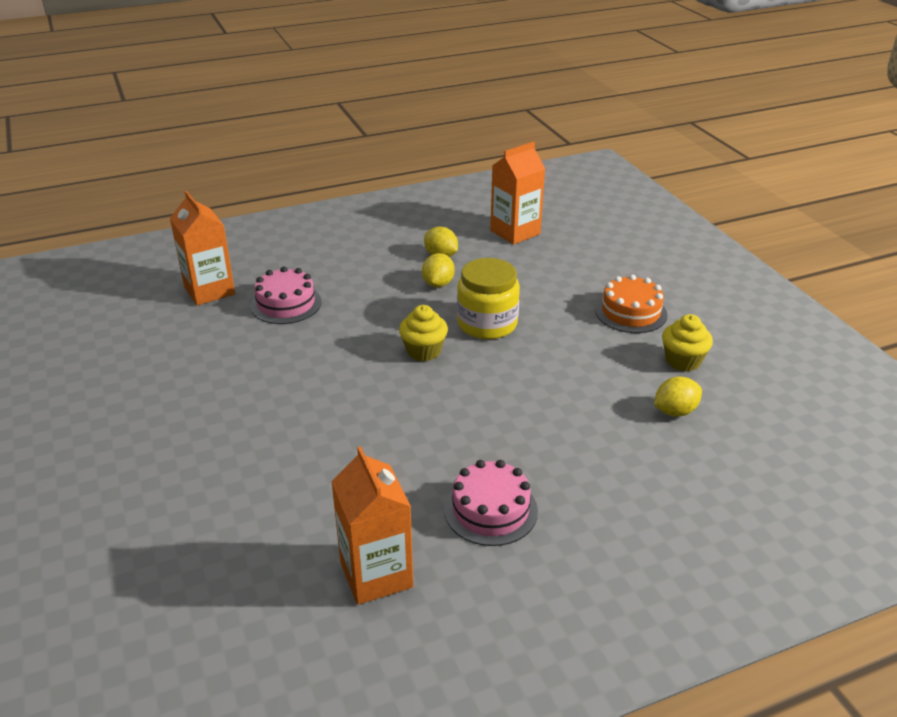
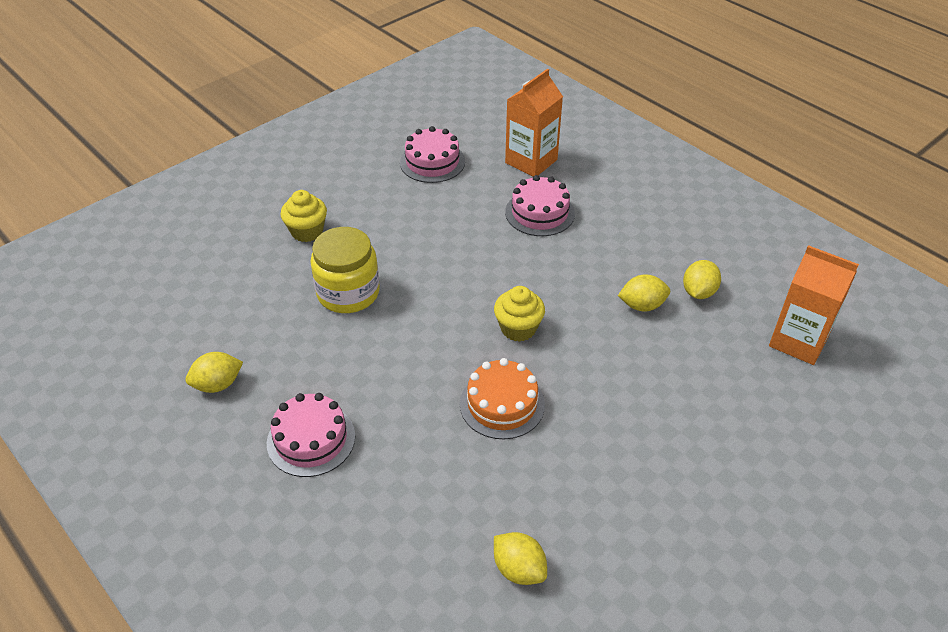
camera: 70 degrees right, 10 degrees up
orange carton [331,446,413,605] -> yellow lemon [185,352,243,393]
yellow jar [457,258,520,339] -> yellow jar moved to [311,227,380,313]
orange cake [595,274,667,333] -> orange cake moved to [460,358,545,439]
yellow cupcake [662,314,713,371] -> yellow cupcake moved to [280,190,327,242]
none -> pink cake [400,126,465,183]

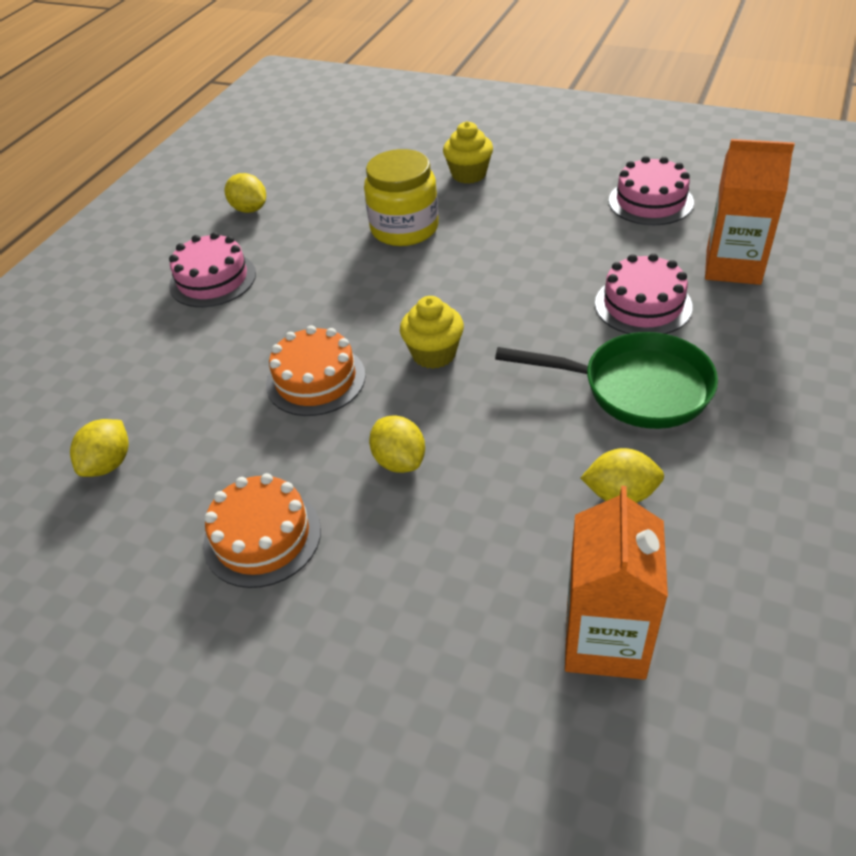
camera: 70 degrees right, 0 degrees up
yellow lemon [618,274,670,312] -> yellow lemon moved to [369,415,425,473]
none -> orange cake [203,473,321,588]
none -> green pan [495,332,718,429]

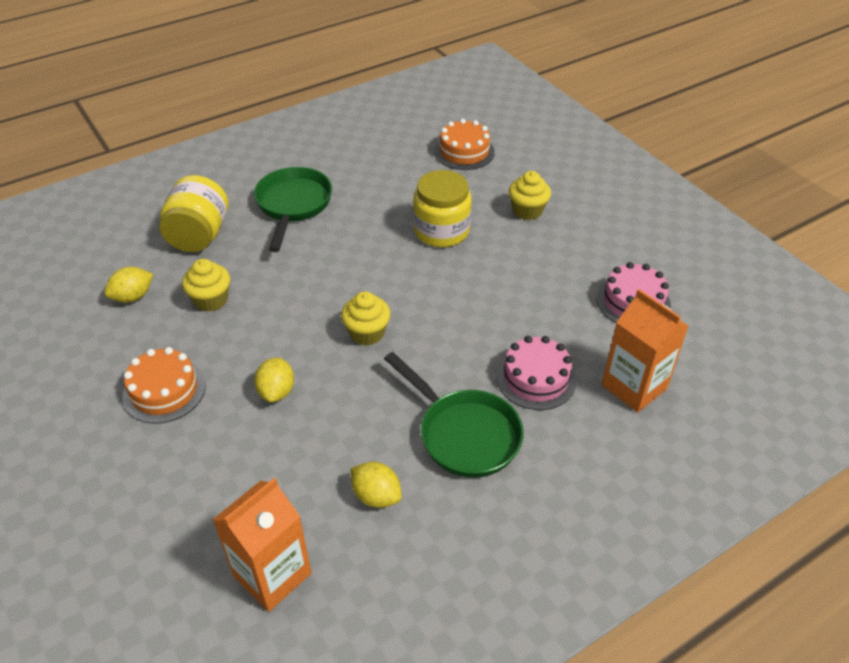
camera: 30 degrees right, 0 degrees up
pink cake [169,232,256,307] -> green pan [254,167,332,252]
yellow lemon [225,173,266,213] -> none
orange cake [266,325,366,416] -> orange cake moved to [434,119,495,170]
none -> yellow jar [159,175,228,252]
none -> yellow cupcake [182,259,230,312]

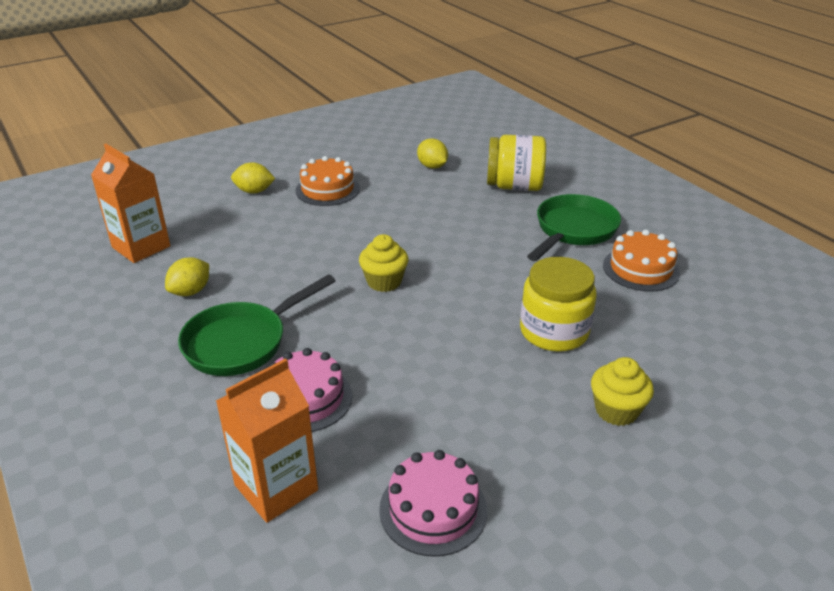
camera: 90 degrees right, 10 degrees down
yellow cupcake [182,259,230,312] -> none
green pan [254,167,332,252] -> green pan turned 60 degrees counterclockwise [527,194,621,261]
yellow lemon [254,357,294,402] -> yellow lemon moved to [231,162,275,194]
orange cake [434,119,495,170] -> orange cake moved to [603,230,680,292]

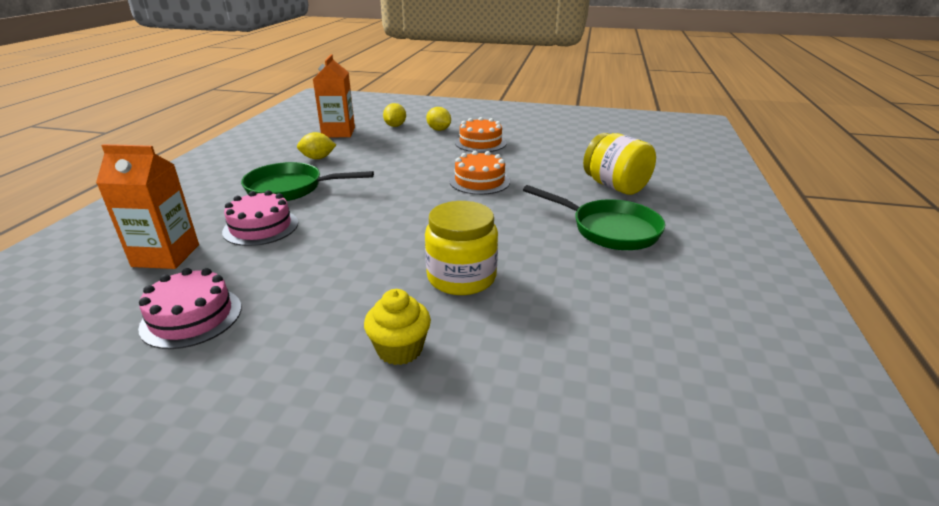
camera: 45 degrees right, 5 degrees down
yellow cupcake [359,234,408,292] -> none
yellow lemon [417,138,448,169] -> yellow lemon moved to [383,103,406,127]
green pan [527,194,621,261] -> green pan turned 45 degrees clockwise [523,185,665,250]
orange cake [603,230,680,292] -> orange cake moved to [449,151,510,195]

